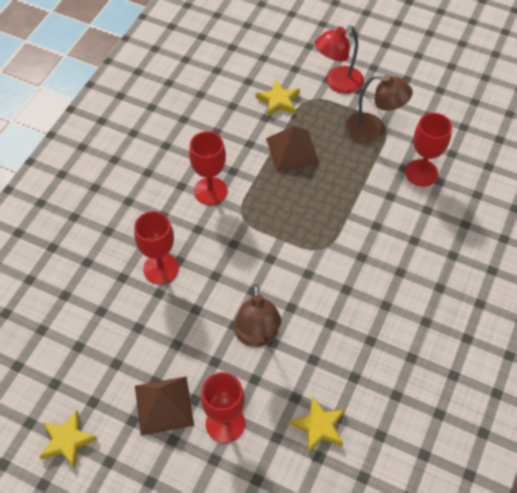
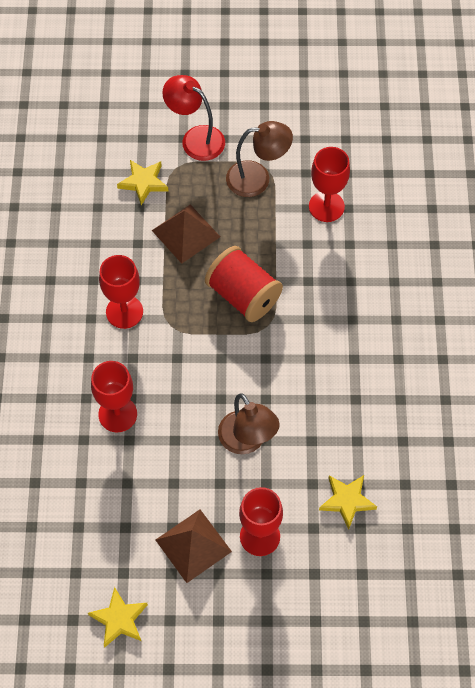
camera: 25 degrees left, 5 degrees up
red lamp [315,25,364,94] -> red lamp turned 90 degrees clockwise [162,75,225,161]
none -> red spool [205,246,283,322]

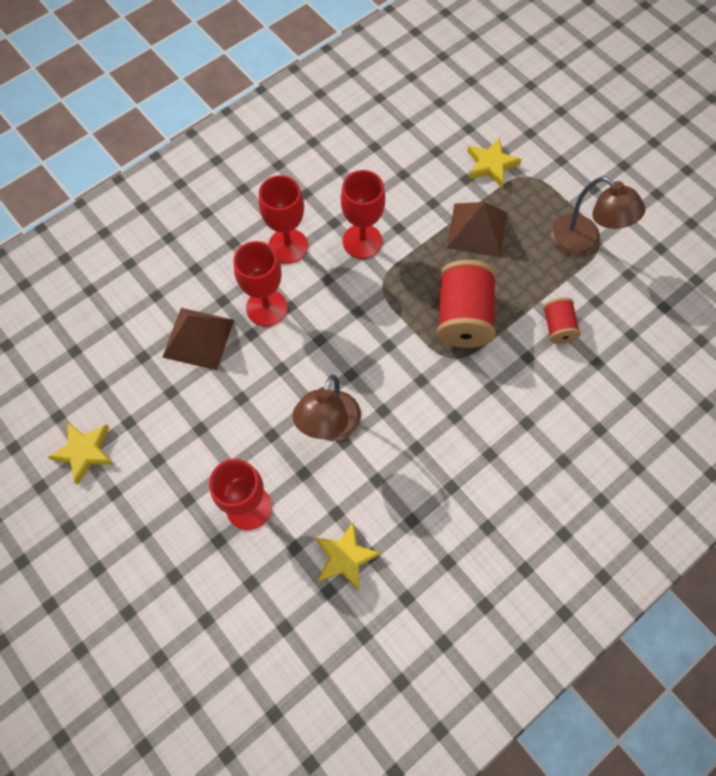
camera: 50 degrees right, 5 degrees up
brown pyramid [156,510,232,583] -> brown pyramid moved to [162,308,234,370]
red lamp [162,75,225,161] -> none
red goblet [309,147,350,222] -> red goblet moved to [259,175,308,264]
none -> red spool [543,297,581,344]

